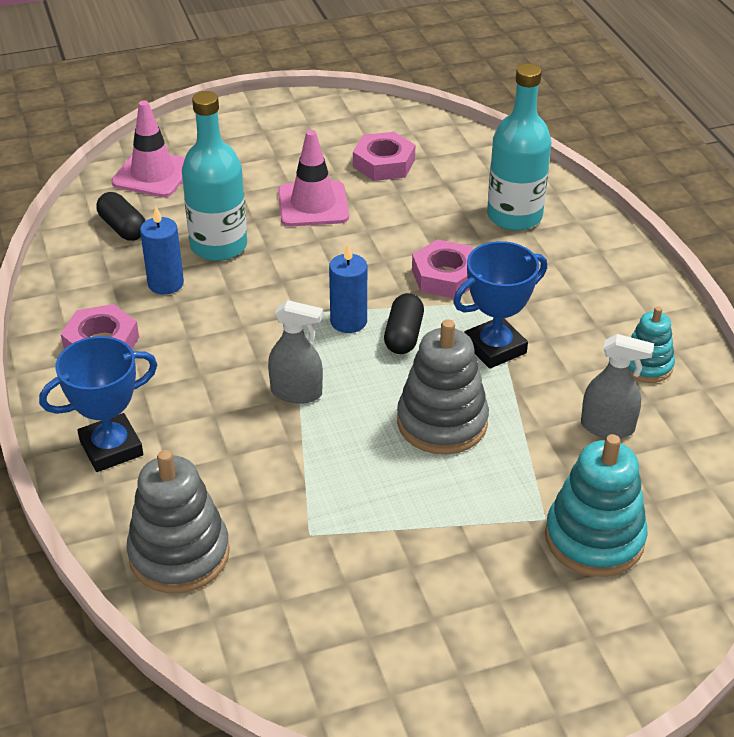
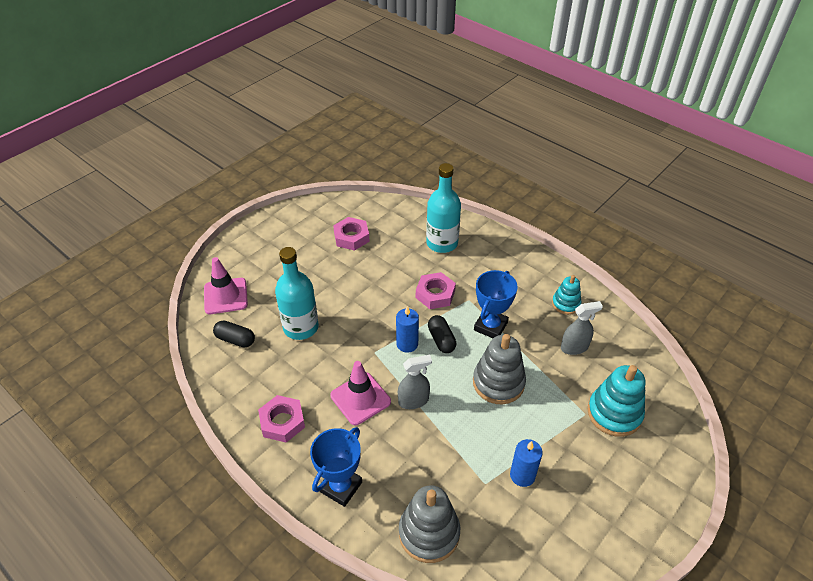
camera: 30 degrees left, 5 degrees up
blue candle [140,206,184,295] -> blue candle moved to [510,439,543,487]
pink traffic cone [278,130,349,226] -> pink traffic cone moved to [330,361,391,425]

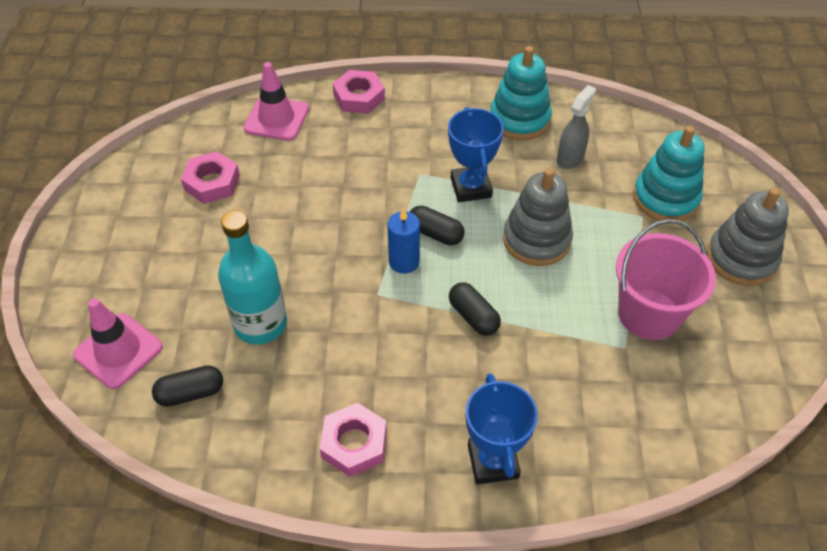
camera: 40 degrees left, 5 degrees up
pink traffic cone [330,361,391,425] -> pink traffic cone moved to [244,62,309,141]
grey spray bottle [398,355,432,409] -> black capsule [449,282,501,336]
grey stacking toy [399,485,460,563] -> grey stacking toy moved to [707,188,789,286]
pink nut [416,272,456,309] -> pink nut moved to [333,70,385,114]
turquoise bottle [426,163,461,253] -> none
blue candle [510,439,543,487] -> pink bucket [616,219,716,340]
turquoise stacking toy [552,275,581,315] -> turquoise stacking toy [490,46,552,140], size x1.67

